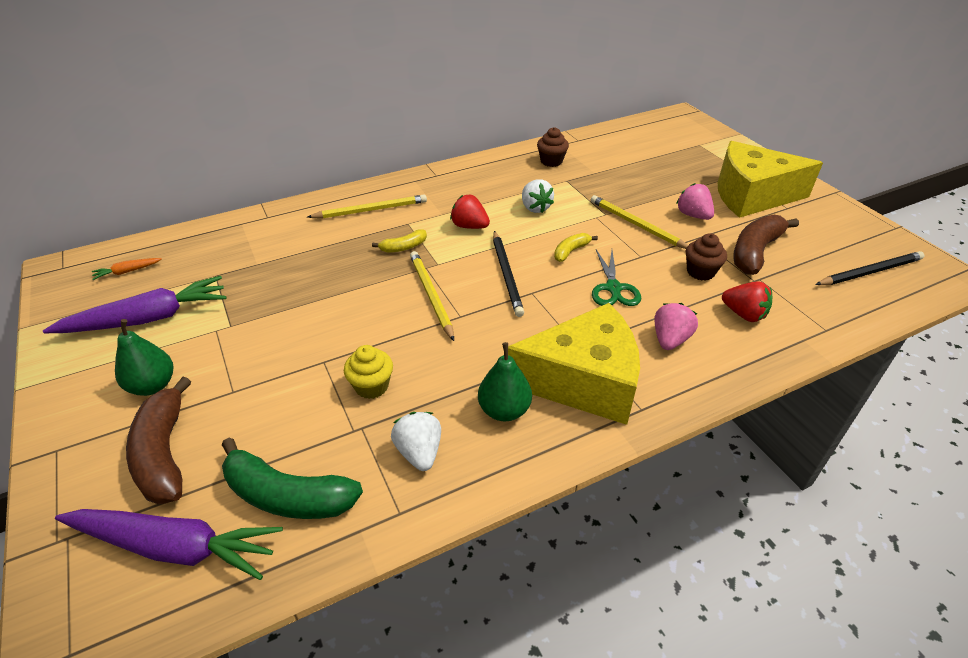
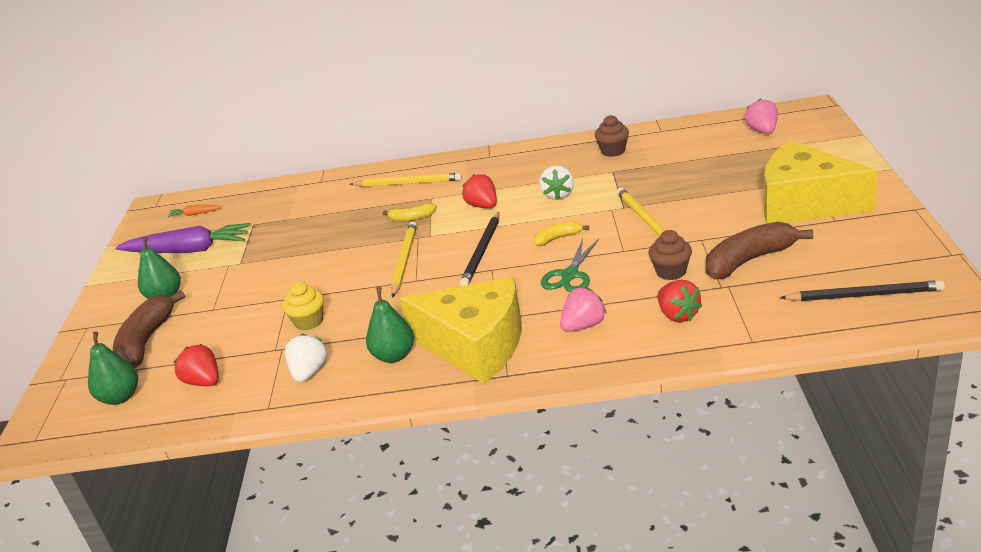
camera: 30 degrees right, 10 degrees down
purple carrot [55,509,283,580] -> green pear [88,331,138,405]
green banana [222,438,363,519] -> red strawberry [173,344,219,386]
pink strawberry [676,183,714,220] -> pink strawberry moved to [745,99,778,134]

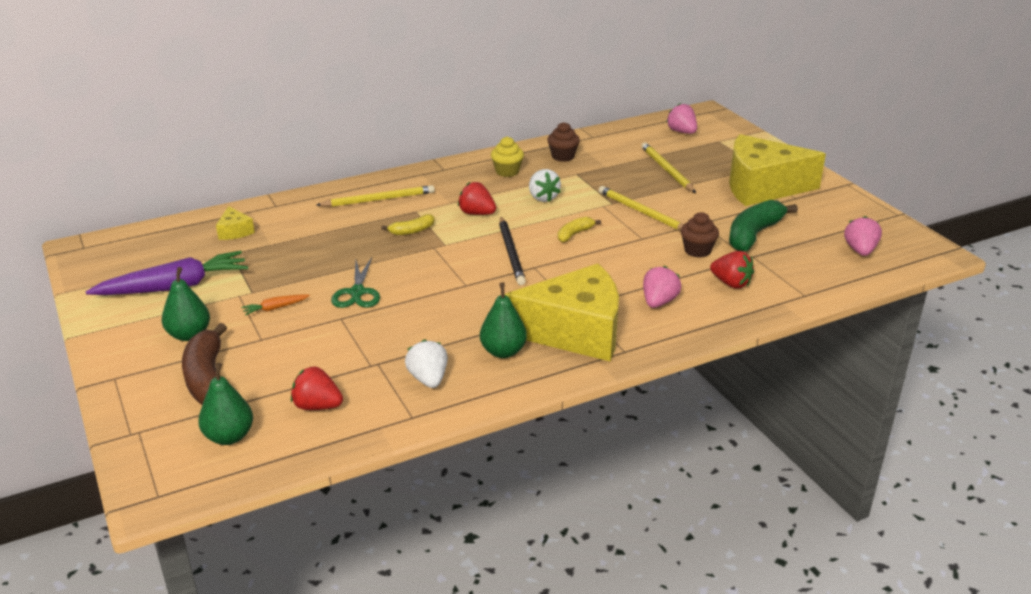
camera: 30 degrees left, 0 degrees up
orange carrot [168,205,222,217] -> orange carrot moved to [241,294,310,316]
yellow cupcake [282,282,324,330] -> yellow cupcake moved to [491,137,524,177]
yellow pencil [391,221,417,298] -> yellow pencil moved to [642,142,696,193]
green scissors [541,239,599,292] -> green scissors moved to [331,258,380,308]
brown banana [706,222,813,279] -> green banana [729,200,798,252]
black pencil [780,280,945,301] -> pink strawberry [844,216,882,256]
none -> yellow cheese [216,206,255,240]

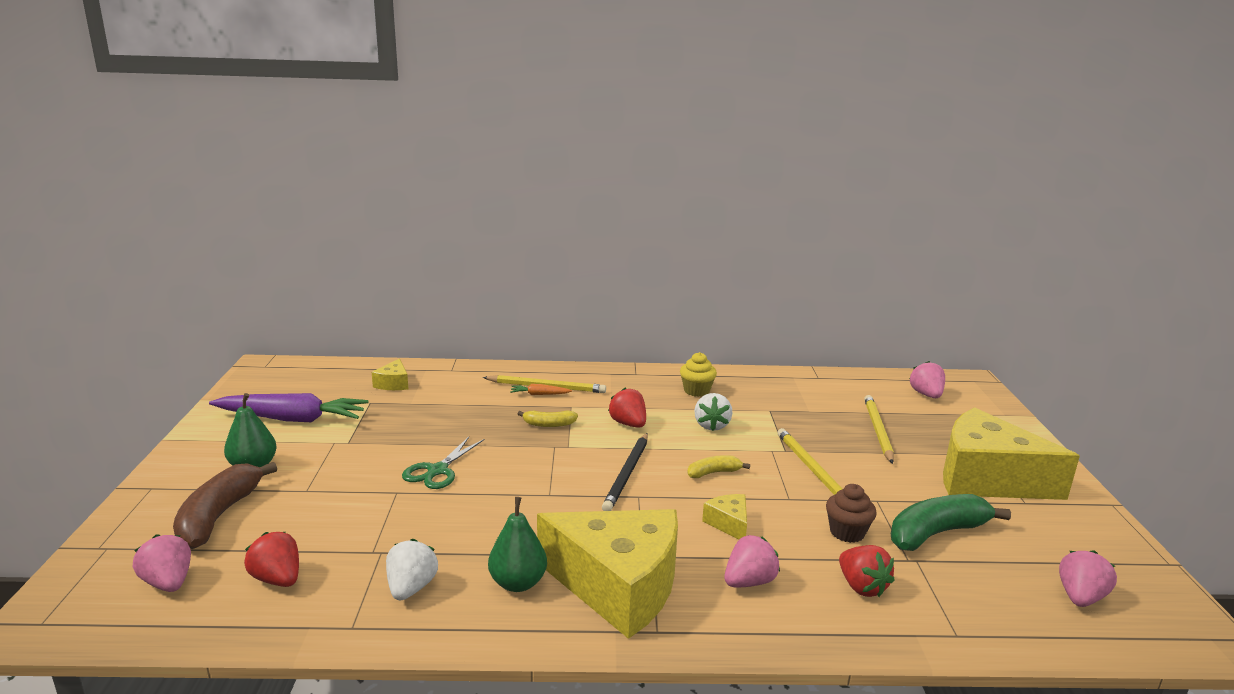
camera: 25 degrees right, 10 degrees down
green pear [198,363,253,445] -> pink strawberry [133,534,191,592]
orange carrot [241,294,310,316] -> orange carrot moved to [510,384,572,395]
brown cupcake [547,122,580,162] -> none
none -> yellow cheese [702,494,747,540]

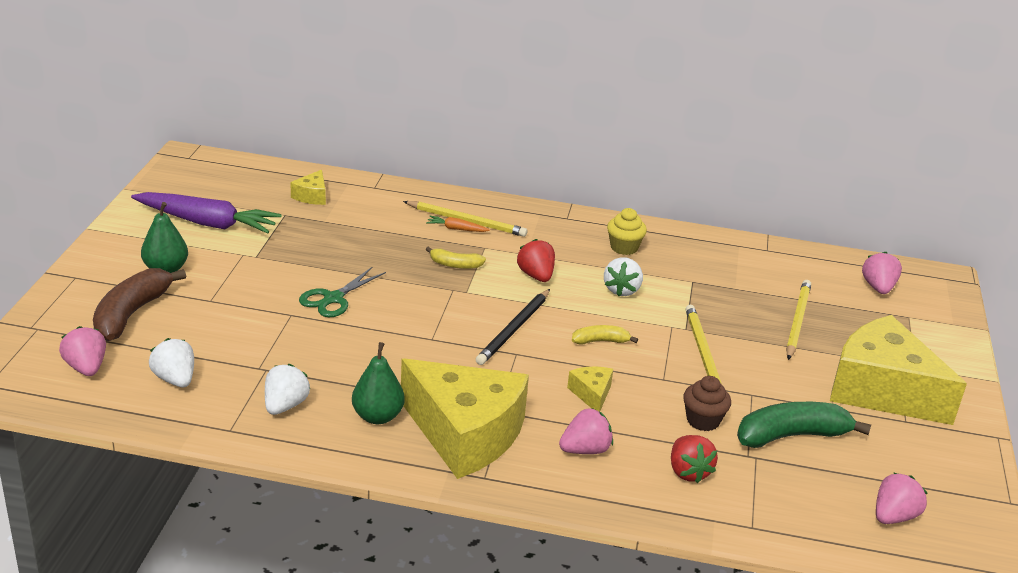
camera: 10 degrees right, 10 degrees up
red strawberry [244,532,299,587] -> white strawberry [149,338,194,387]

